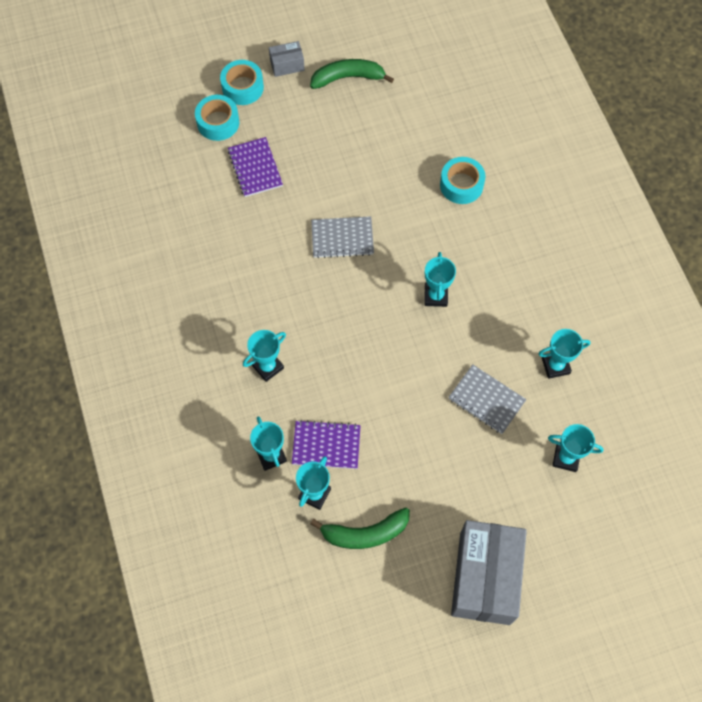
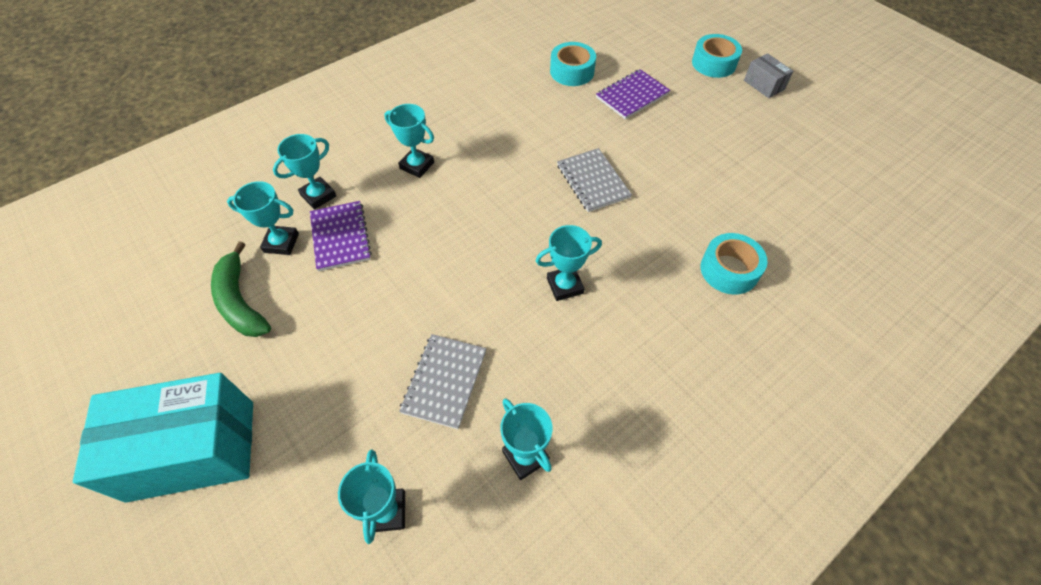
camera: 70 degrees right, 10 degrees down
turquoise tape [195,95,239,141] -> turquoise tape moved to [550,42,596,86]
green banana [310,59,394,89] -> none
grey box [451,520,527,625] -> turquoise box [73,373,253,503]

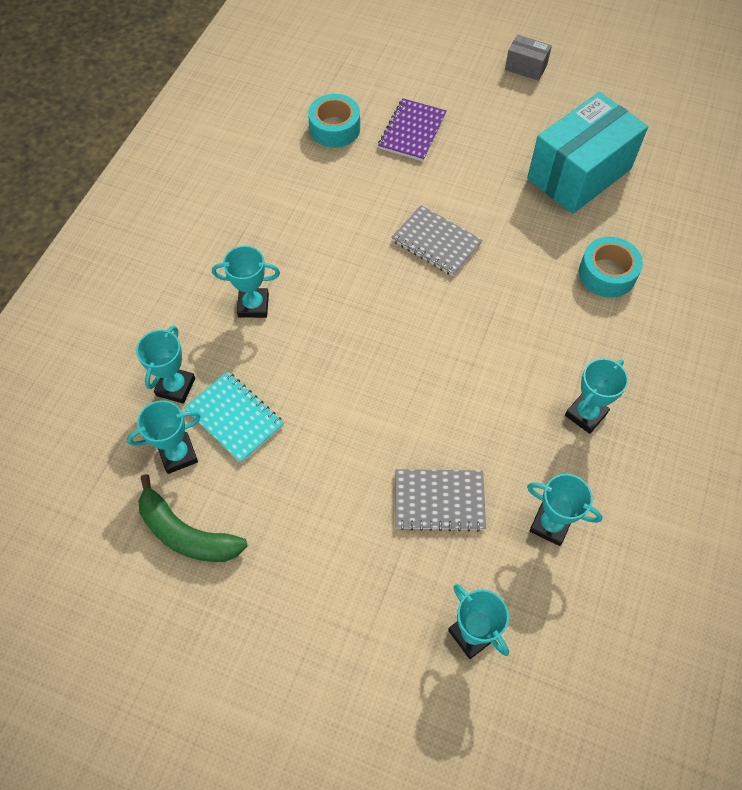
camera: 30 degrees left, 5 degrees up
turquoise box [73,373,253,503] -> turquoise box moved to [527,92,648,214]
purple notebook [310,201,372,271] -> turquoise notebook [184,371,284,463]
grey notebook [399,334,486,429] -> grey notebook turned 75 degrees counterclockwise [395,469,486,532]
turquoise trophy [536,225,602,301] -> turquoise trophy moved to [565,358,628,434]
turquoise tape [692,34,742,78] -> none

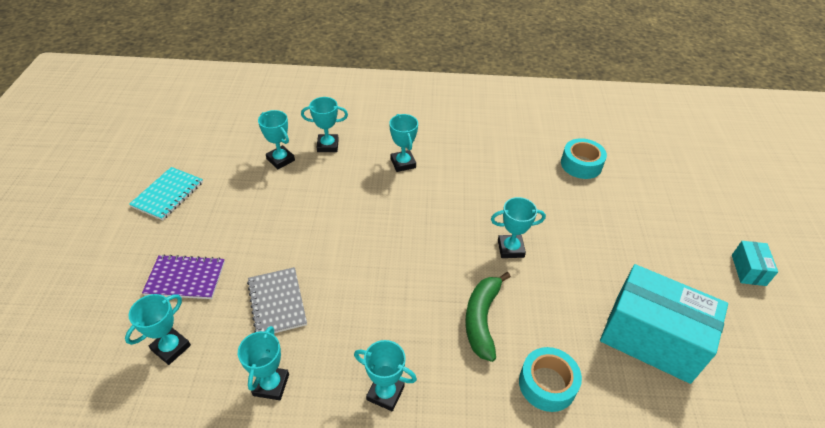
camera: 70 degrees right, 15 degrees down
green banana [139,474,248,562] -> green banana moved to [465,272,511,362]
turquoise notebook [184,371,284,463] -> turquoise notebook moved to [129,167,203,220]
purple notebook [378,98,447,161] -> purple notebook moved to [142,254,225,299]
grey notebook [391,205,483,276] -> turquoise trophy [491,197,546,258]
grey box [505,35,552,81] -> turquoise box [732,241,778,286]

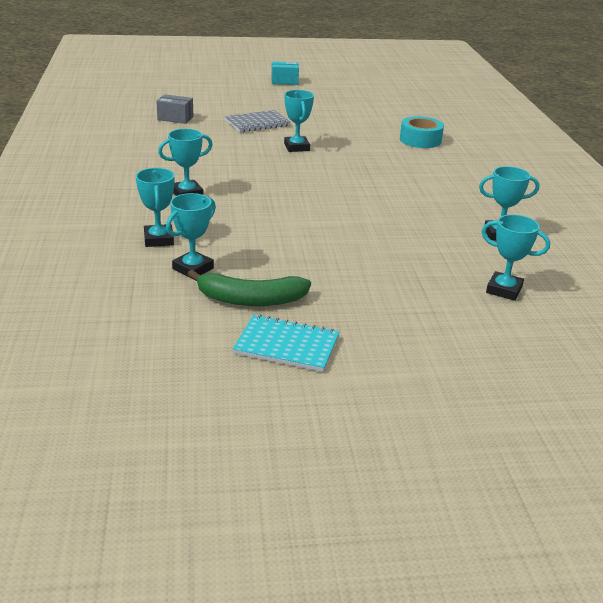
camera: 100 degrees left, 15 degrees down
purple notebook [142,254,225,299] -> none
grey notebook [247,267,307,333] -> grey notebook moved to [225,110,291,133]
turquoise trophy [354,340,417,411] -> none
green banana [465,272,511,362] -> green banana moved to [187,270,311,306]
turquoise tape [561,138,607,179] -> grey box [156,94,193,124]
turquoise box [600,264,728,384] -> none

